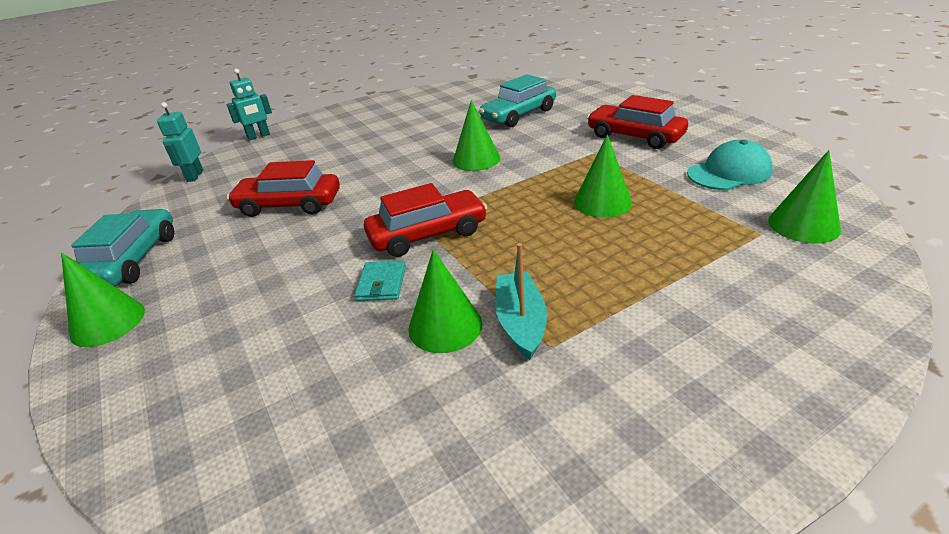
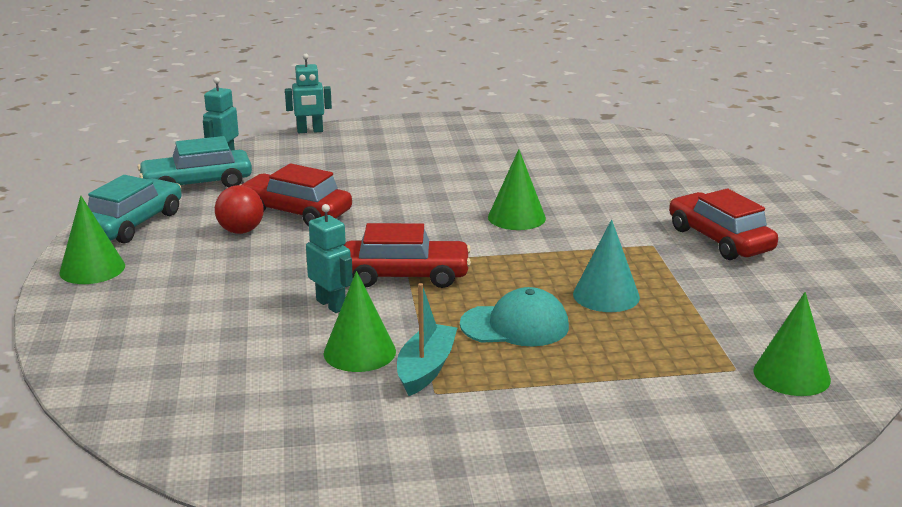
camera: 20 degrees right, 10 degrees down
turquoise wallet [355,261,406,301] -> turquoise robot [306,204,353,313]
turquoise car [479,74,556,127] -> turquoise car moved to [138,136,252,188]
green cone [574,134,632,218] -> turquoise cone [573,220,640,312]
turquoise cap [687,140,773,190] -> turquoise cap moved to [460,287,569,346]
none -> red ball [215,185,264,234]

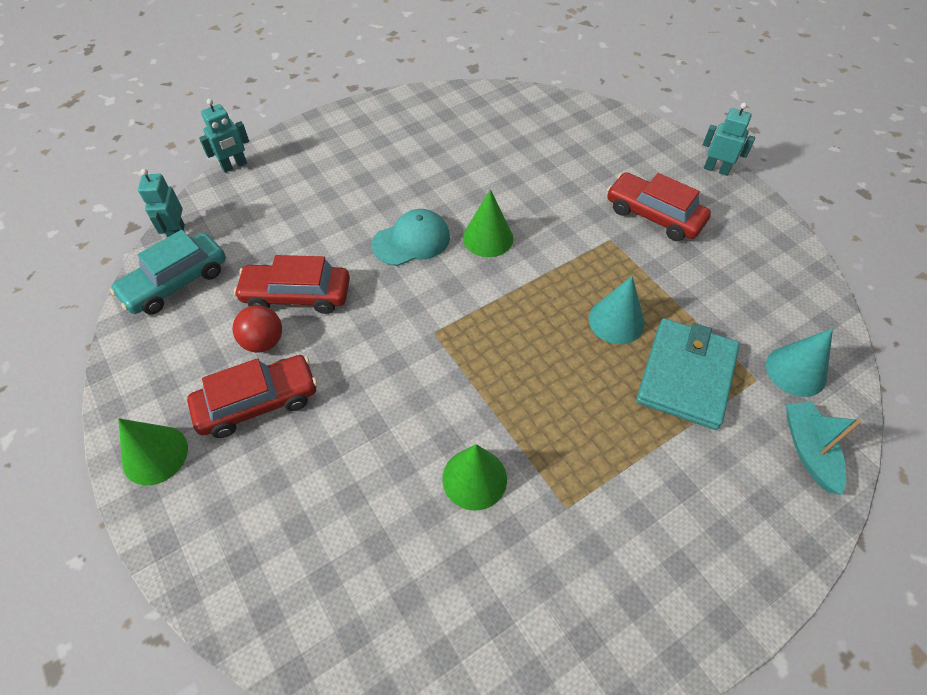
camera: 25 degrees left, 30 degrees up
turquoise car [88,175,182,244] -> none
turquoise robot [306,204,353,313] -> turquoise robot moved to [703,103,755,176]
red car [344,223,471,288] -> red car moved to [187,355,317,438]
turquoise boat [397,283,457,396] -> turquoise boat moved to [786,402,862,495]
turquoise cap [460,287,569,346] -> turquoise cap moved to [372,209,450,266]
green cone [753,292,831,396] -> turquoise cone [766,328,833,397]
none -> turquoise wallet [636,318,740,430]

